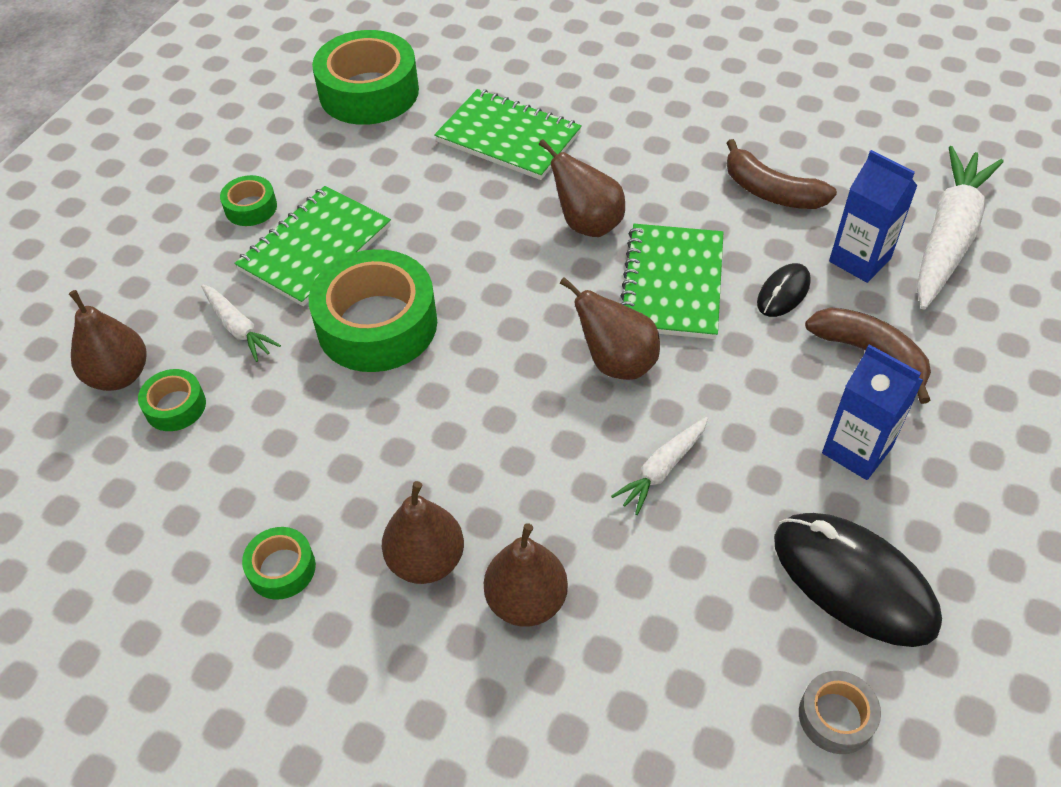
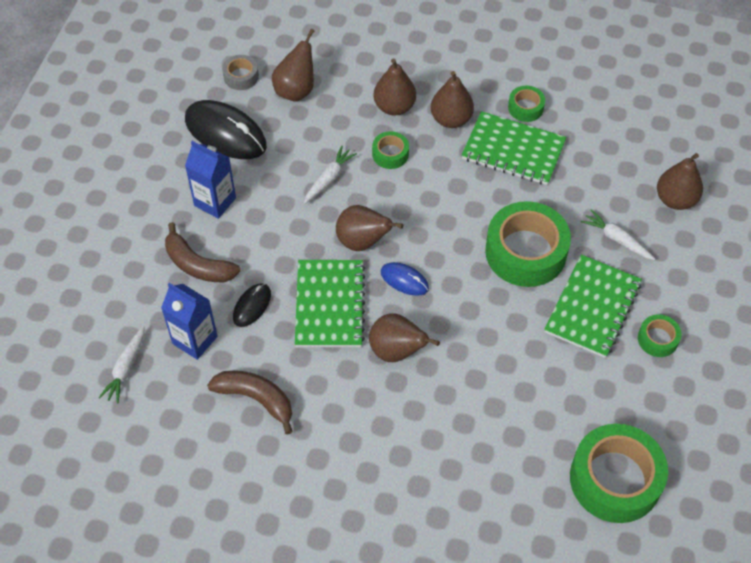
camera: 170 degrees right, 5 degrees up
green tape [138,369,206,431] -> green tape moved to [372,131,409,169]
green notebook [434,89,582,180] -> green notebook moved to [461,111,567,185]
white carrot [917,146,1004,310] -> white carrot [99,326,144,403], size x0.50
none -> brown pear [272,29,314,102]
none -> blue mouse [381,262,429,296]

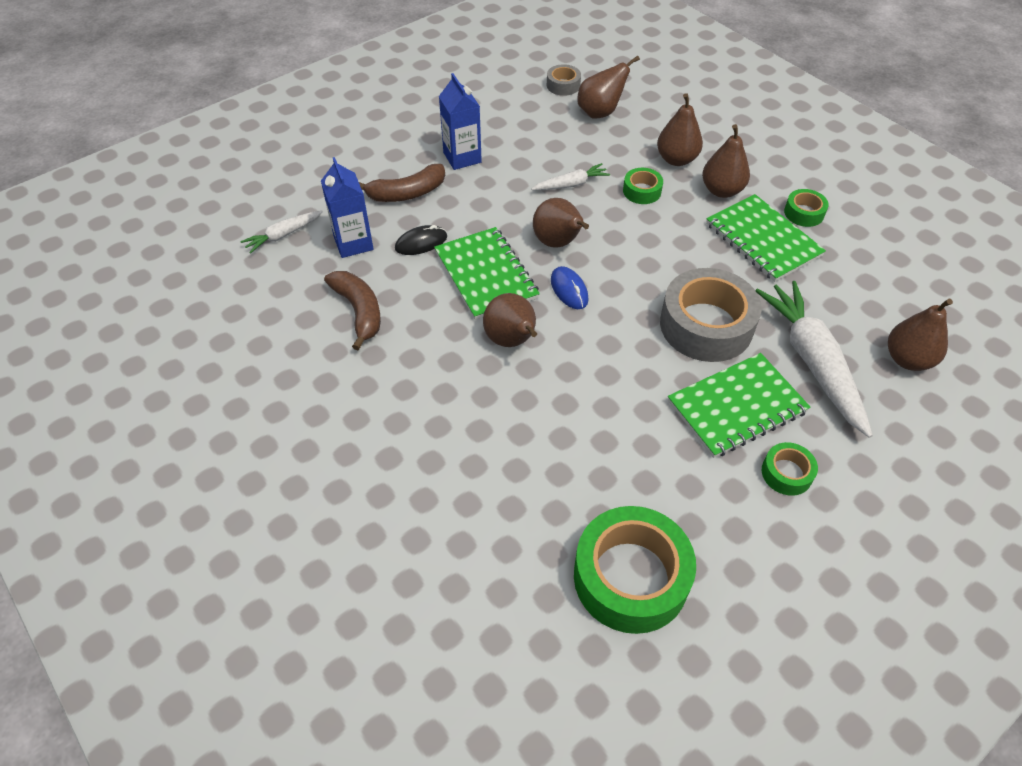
camera: 35 degrees right, 5 degrees down
brown banana [165,222,240,282] -> brown banana turned 90 degrees counterclockwise [359,164,445,202]
black mouse [185,100,267,159] -> none
green notebook [295,260,365,347] -> green notebook turned 60 degrees counterclockwise [434,227,540,320]
green tape [485,201,571,287] -> grey tape [660,268,762,362]
white carrot [581,209,655,260] -> white carrot [755,281,873,438], size x2.00

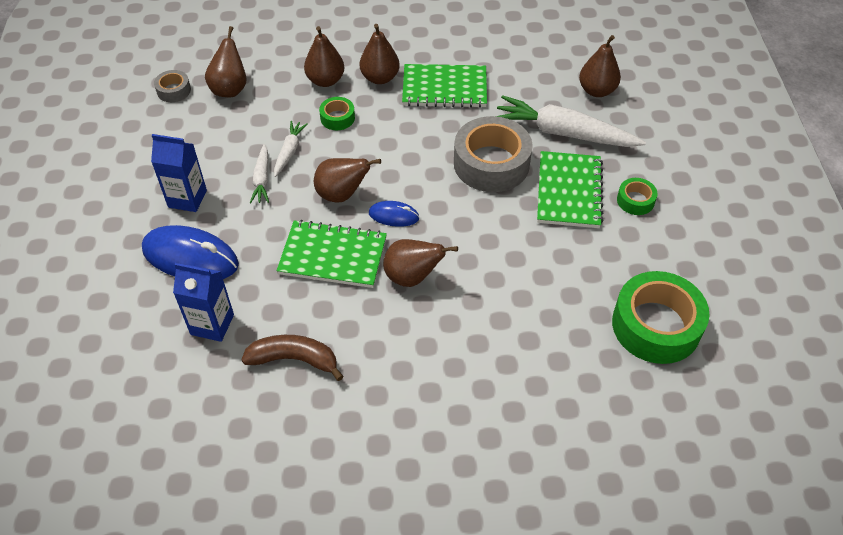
camera: 55 degrees left, 0 degrees up
white carrot [241,210,323,254] -> white carrot moved to [250,144,269,203]
brown banana [359,164,445,202] -> blue mouse [142,225,239,279]
black mouse [395,225,447,255] -> none
green tape [784,189,829,227] -> none

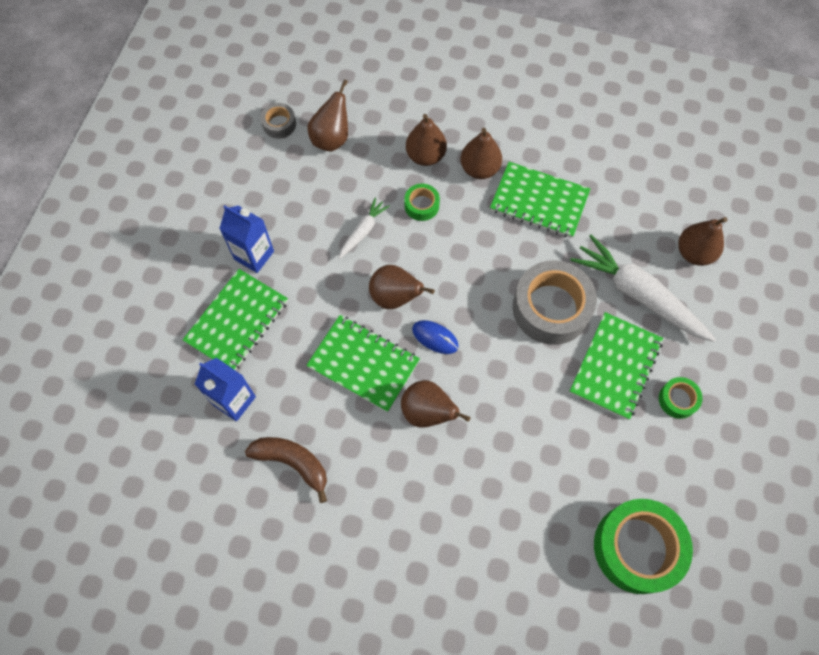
camera: 20 degrees right, 15 degrees up
blue mouse [142,225,239,279] -> green notebook [182,269,288,370]
white carrot [250,144,269,203] -> none

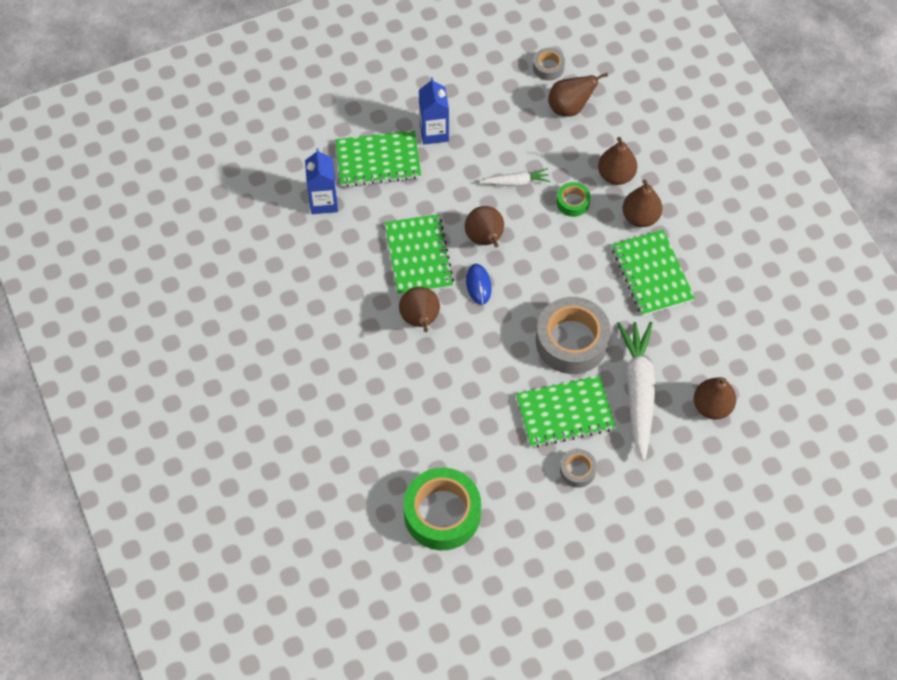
camera: 50 degrees right, 5 degrees down
brown banana [245,437,327,503] -> none
green tape [659,377,703,419] -> grey tape [560,449,597,488]

